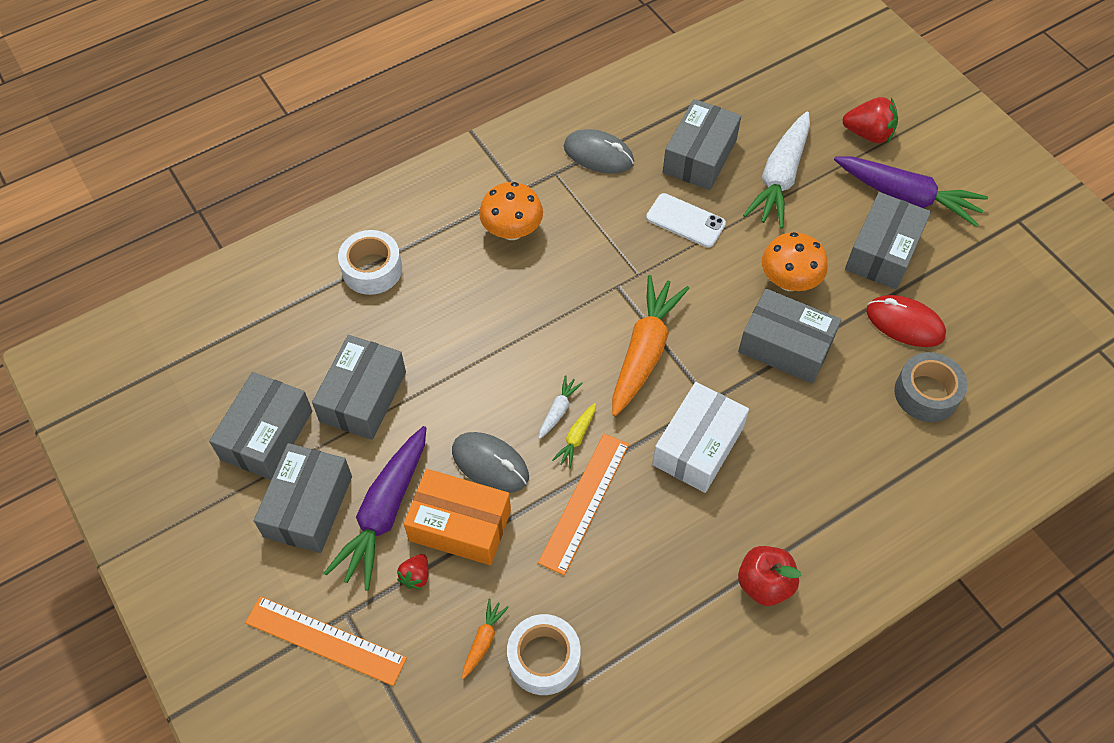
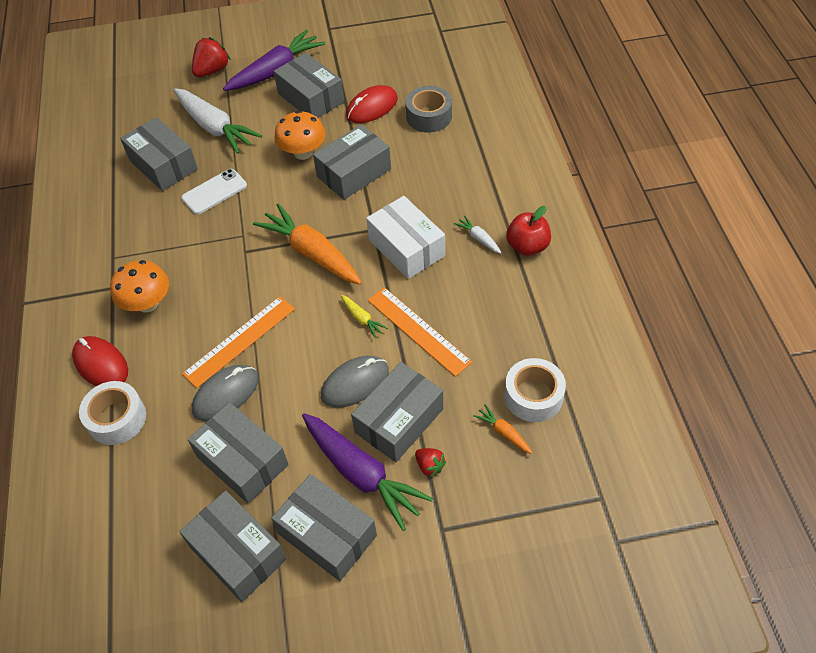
camera: 65 degrees left, 5 degrees down
orange ruler [245,596,407,686] -> orange ruler moved to [182,297,295,388]
orange box [404,469,511,565] -> grey box [351,362,443,462]
white carrot [539,375,583,439] -> white carrot moved to [454,215,501,254]
grey mouse [564,129,634,174] -> grey mouse moved to [192,365,258,421]
none -> red mouse [72,336,128,386]

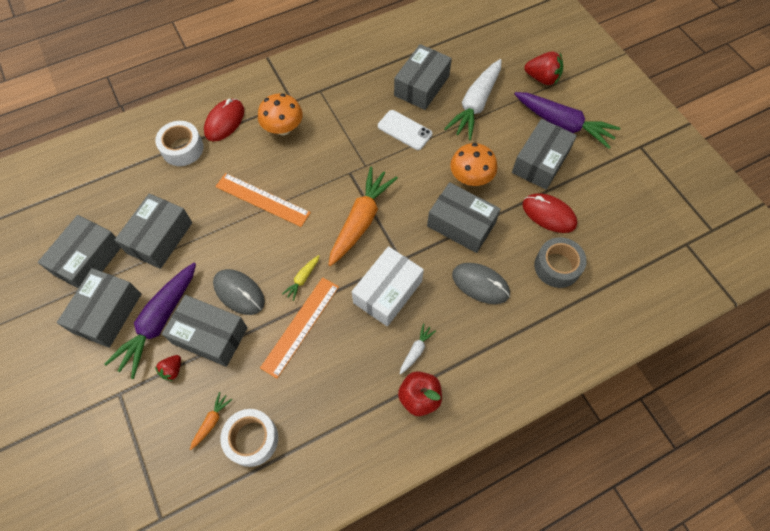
camera: 70 degrees right, 10 degrees up
grey mouse [192,365,258,421] -> grey mouse moved to [452,263,510,304]

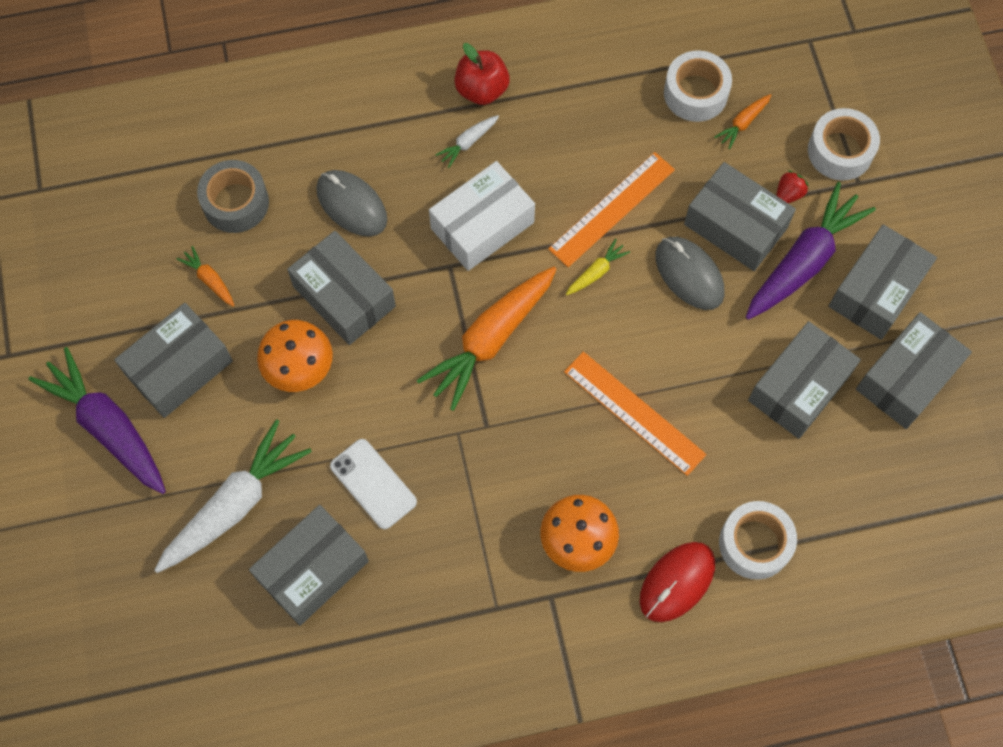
camera: 165 degrees left, 5 degrees up
red mouse [522,193,577,233] -> orange carrot [177,246,235,307]
red strawberry [524,51,563,85] -> none
none -> white tape [808,108,880,180]

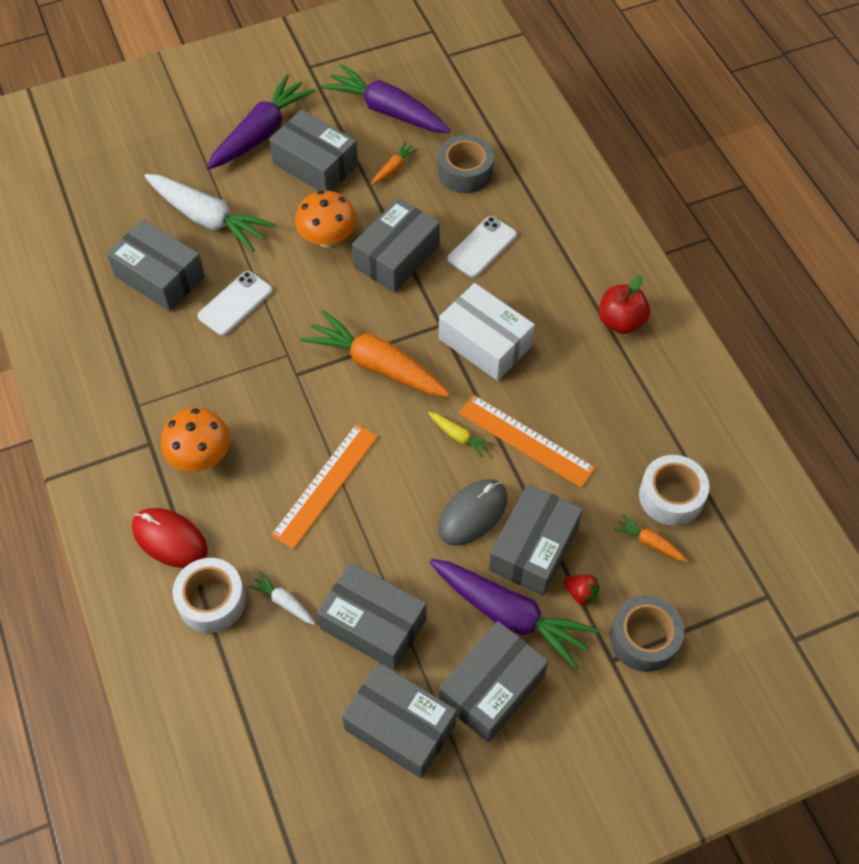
camera: 80 degrees right, 10 degrees down
grey mouse [316,170,387,237] -> white phone [447,216,517,278]
white carrot [436,115,499,168] -> white carrot moved to [248,571,315,625]
white tape [808,108,880,180] -> grey tape [610,595,684,672]
grey box [829,224,937,340] -> grey box turned 75 degrees counterclockwise [439,621,549,743]
none -> purple carrot [321,64,450,133]

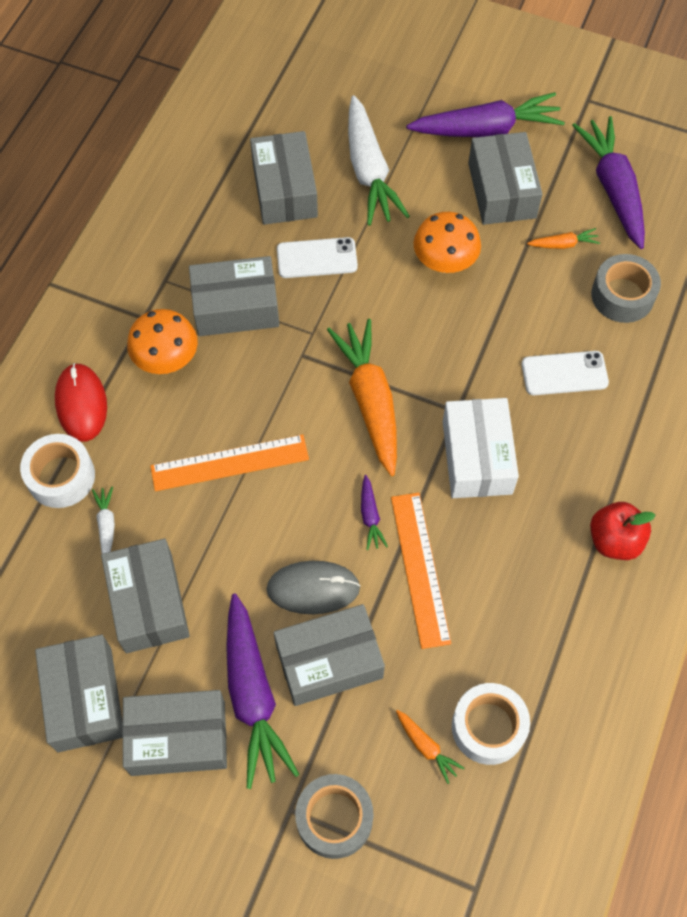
camera: 45 degrees right, 5 degrees up
grey box [352,198,440,293] -> grey box moved to [189,256,279,336]
yellow carrot [428,412,493,458] -> purple carrot [361,475,388,550]
red strawberry [564,575,600,607] -> none
orange carrot [614,515,688,562] -> orange carrot turned 150 degrees clockwise [396,710,464,784]

